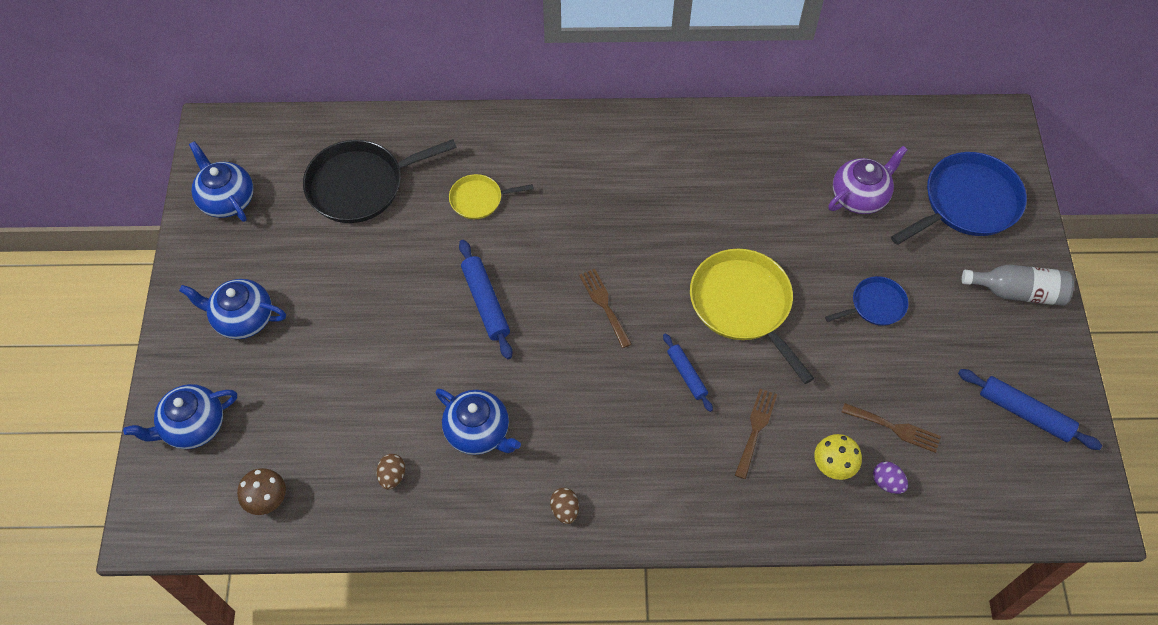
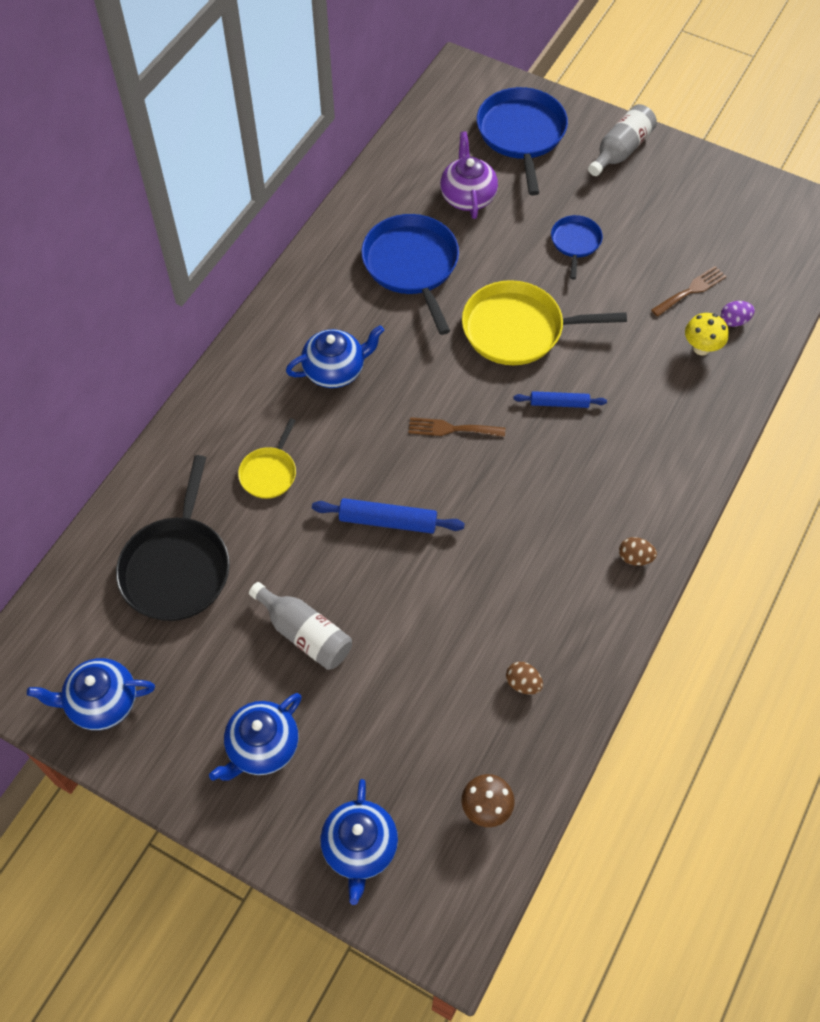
camera: 60 degrees left, 0 degrees up
blue teapot [435,389,521,455] -> blue teapot moved to [286,325,384,388]
brown fork [735,389,777,479] -> none
blue rolling pin [958,369,1102,450] -> none
none -> grey bottle [249,582,352,670]
none -> blue pan [361,214,459,335]

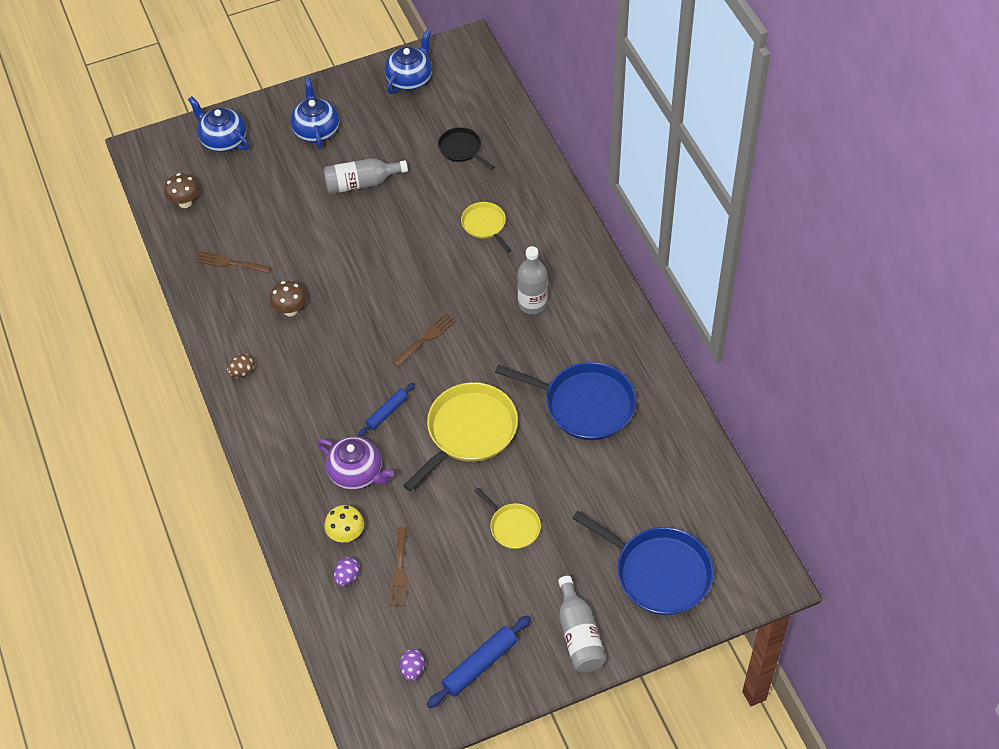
camera: 130 degrees right, 5 degrees down
black pan [116,455,230,621] -> black pan [438,127,494,170], size x0.54
blue teapot [286,325,384,388] -> grey bottle [517,246,547,314]
blue rolling pin [312,498,465,534] -> blue rolling pin moved to [427,615,531,708]
purple teapot [440,131,498,219] -> purple teapot moved to [317,437,394,490]
brown egg [506,662,543,694] -> brown fork [195,250,271,274]
blue pan [551,215,603,279] -> yellow pan [475,488,541,549]
none -> brown mushroom [270,281,306,317]
none -> purple egg [400,649,425,681]

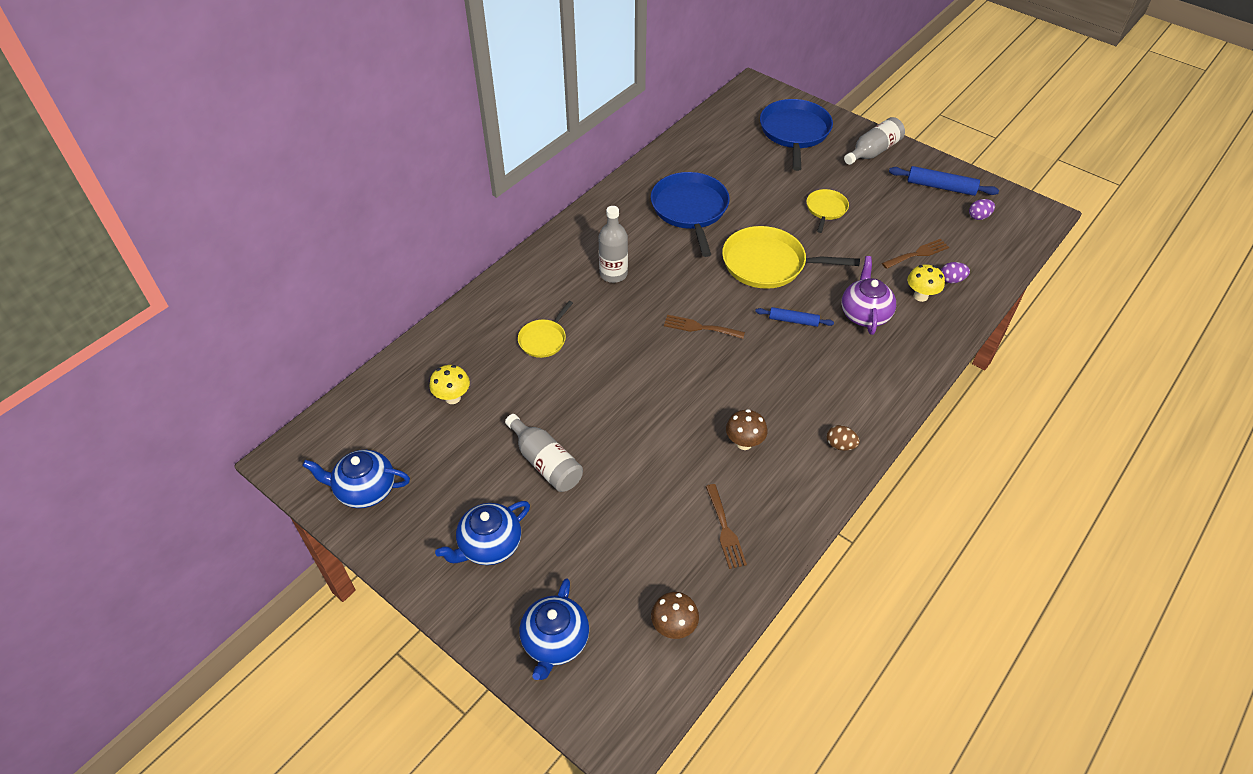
camera: 120 degrees left, 5 degrees down
black pan [438,127,494,170] -> yellow mushroom [430,365,470,404]

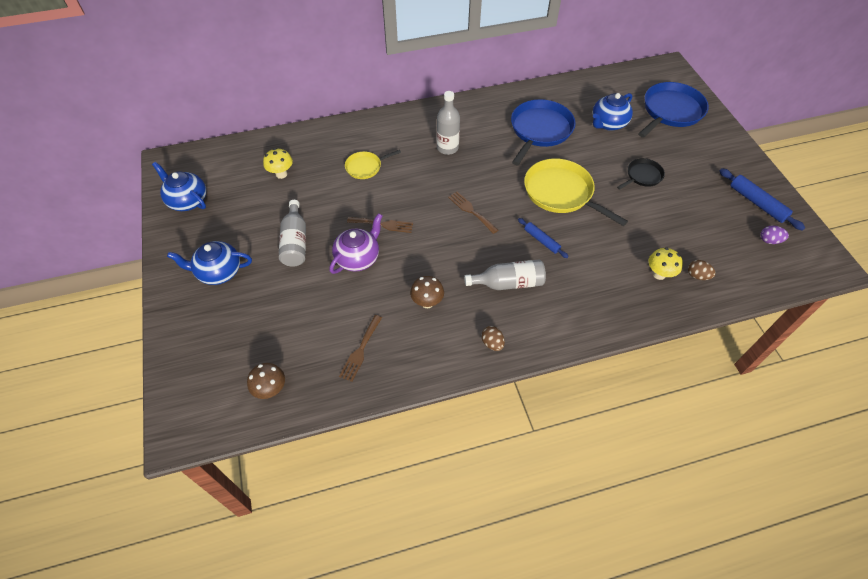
camera: 35 degrees right, 5 degrees up
blue teapot [519,578,589,680] -> blue teapot moved to [592,93,633,131]
yellow pan [806,189,849,233] -> black pan [617,158,665,190]
purple teapot [842,256,896,335] -> purple teapot moved to [329,213,382,274]
grey bottle [844,117,905,165] -> grey bottle moved to [464,260,546,290]
brown fork [882,239,949,269] -> brown fork moved to [347,217,413,233]
purple egg [941,262,970,283] -> brown egg [688,260,715,280]

